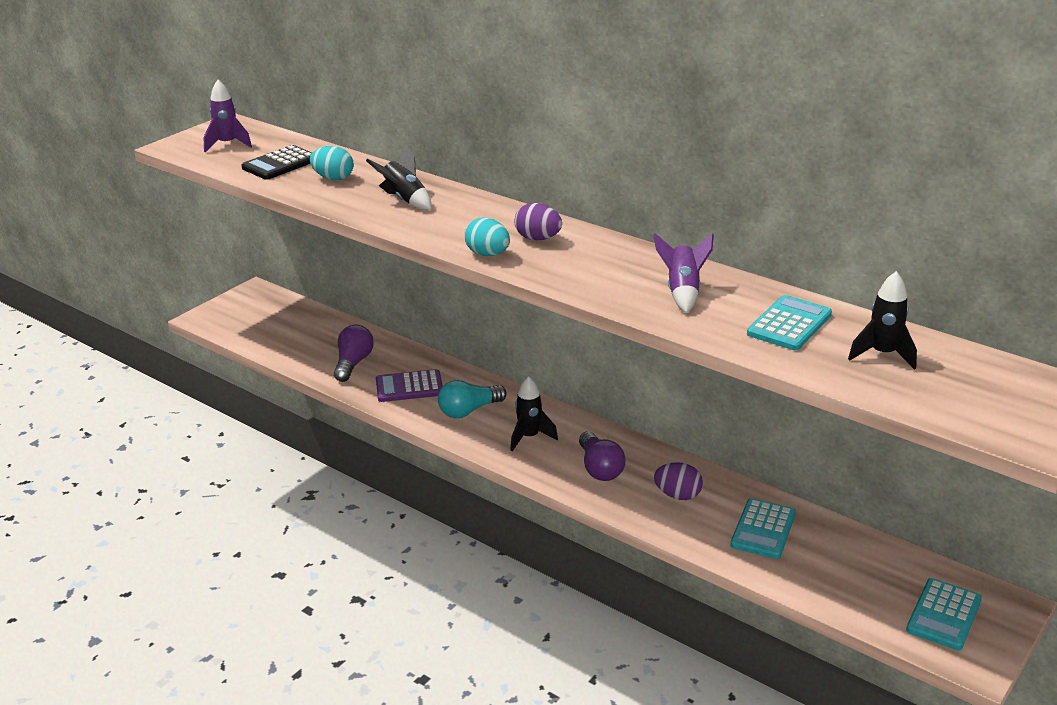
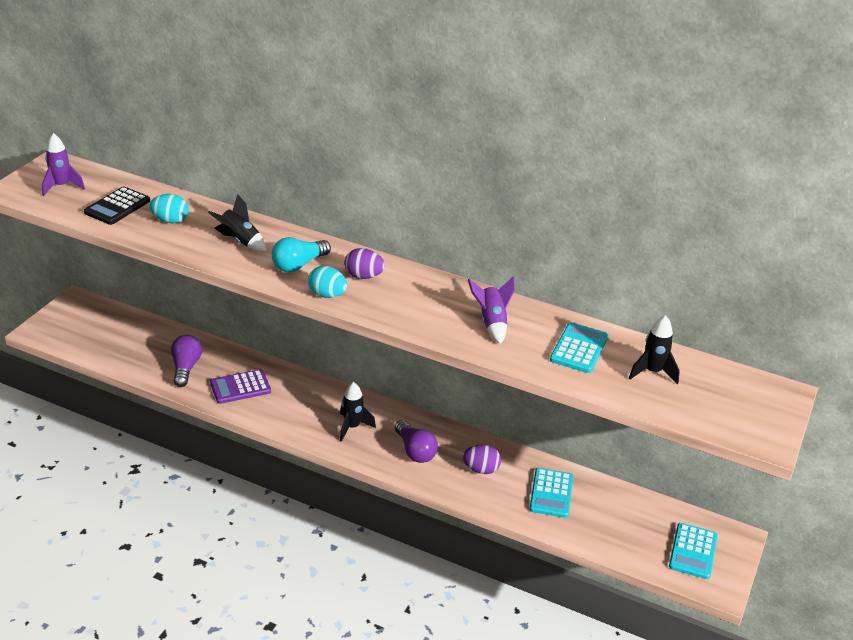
camera: 15 degrees left, 5 degrees up
turquoise light bulb [438,380,507,419] -> turquoise light bulb moved to [272,237,331,273]

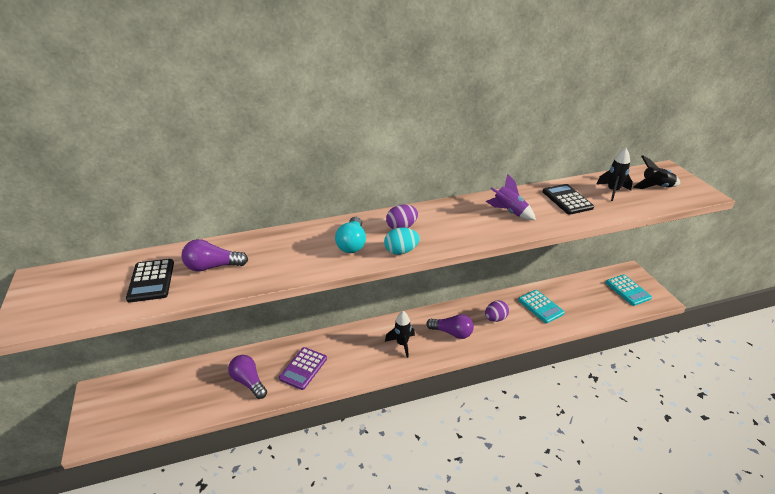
camera: 40 degrees left, 0 degrees up
purple rocket [42,133,85,196] -> none
turquoise egg [149,194,189,223] -> purple light bulb [181,239,248,272]
black rocket [208,194,267,252] -> black rocket moved to [633,155,680,189]
turquoise calculator [550,322,608,373] -> black calculator [543,184,594,215]

